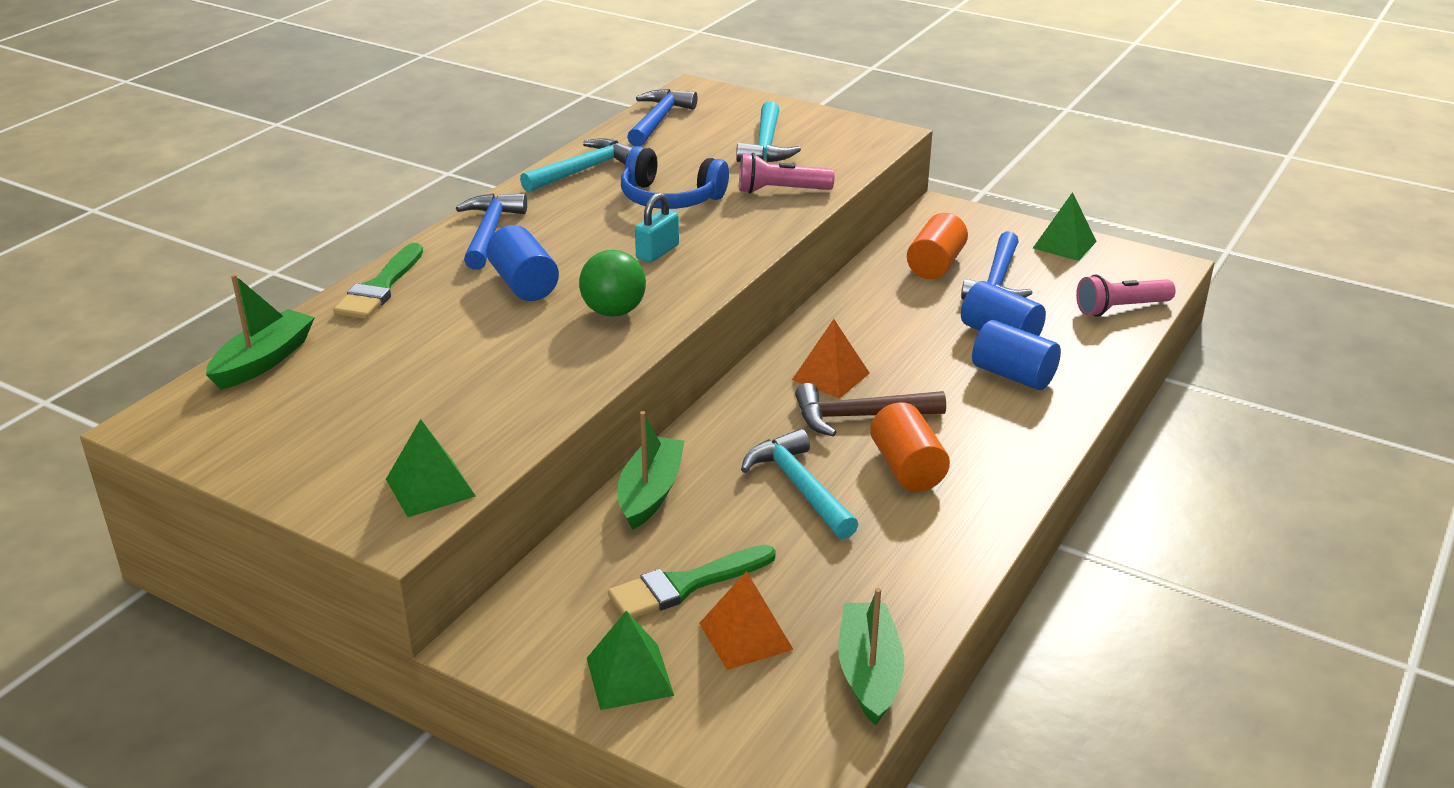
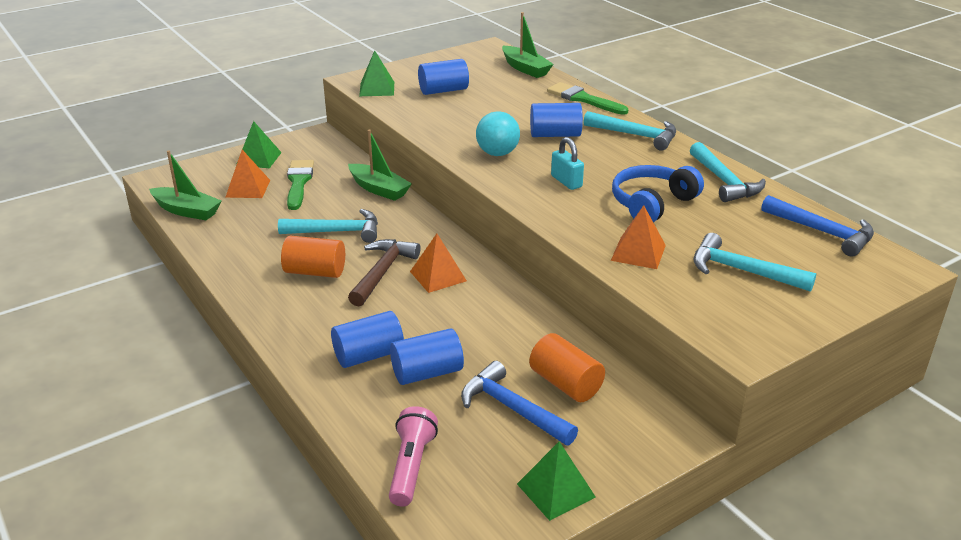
camera: 115 degrees right, 0 degrees up
blue hammer [456,193,527,270] -> turquoise hammer [583,111,676,151]
green ball [579,250,646,317] -> turquoise ball [476,111,520,156]
pink flashlight [739,153,835,193] -> orange pyramid [611,205,666,269]
none -> blue cylinder [418,59,469,95]

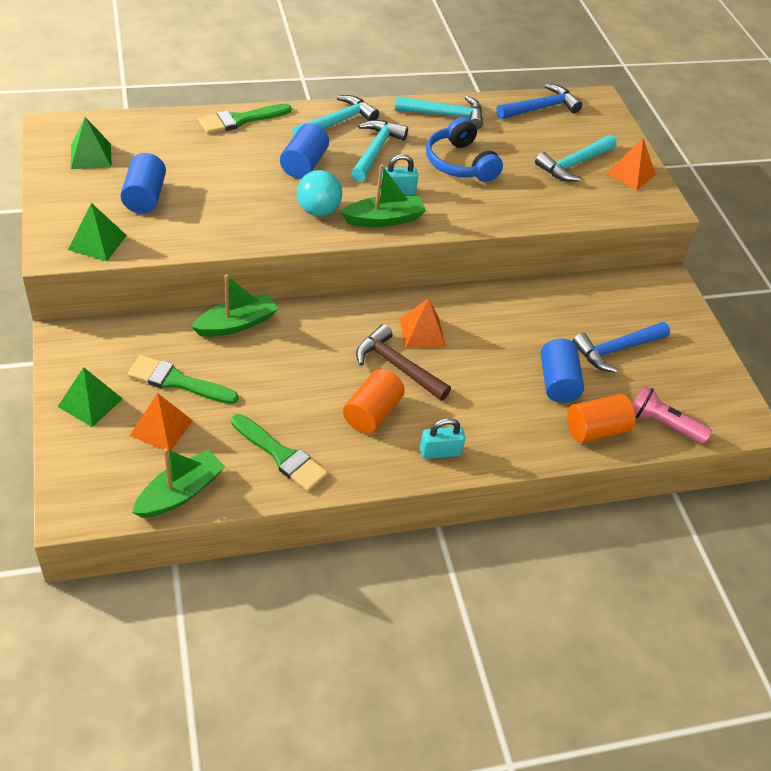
camera: 75 degrees left, 15 degrees up
turquoise hammer [278,209,378,243] -> turquoise hammer moved to [351,120,408,182]
blue cylinder [331,311,404,368] -> none
green boat [502,12,554,78] -> green boat moved to [341,164,426,227]
green pyramid [517,442,596,521] -> green pyramid moved to [71,117,112,169]
orange cylinder [529,333,605,402] -> orange cylinder moved to [567,394,636,442]
orange pyramid [611,205,666,269] -> orange pyramid moved to [606,138,656,190]
none -> green brush [231,414,328,491]
none -> turquoise padlock [420,418,465,459]

